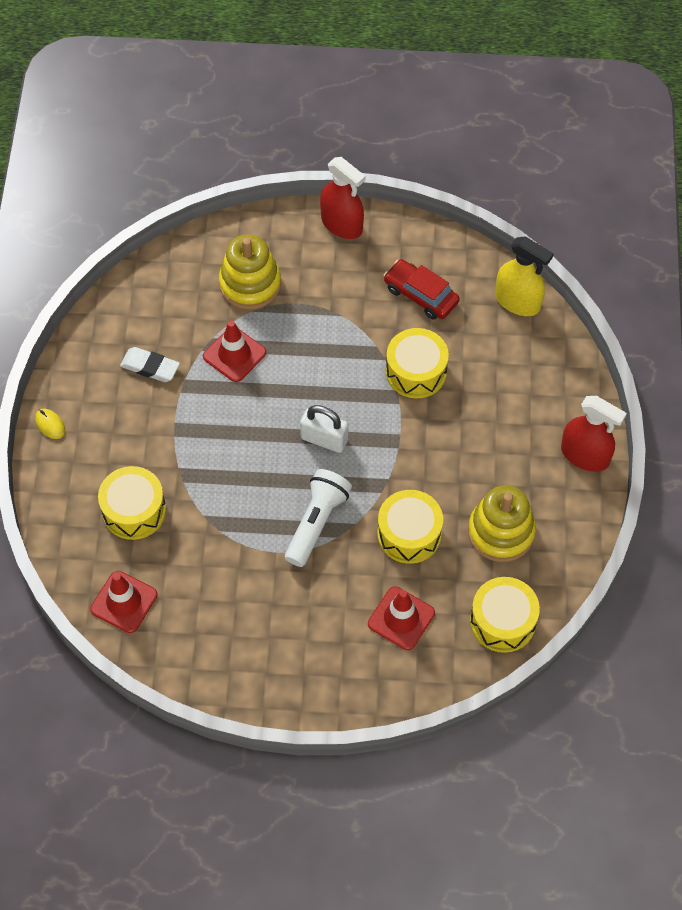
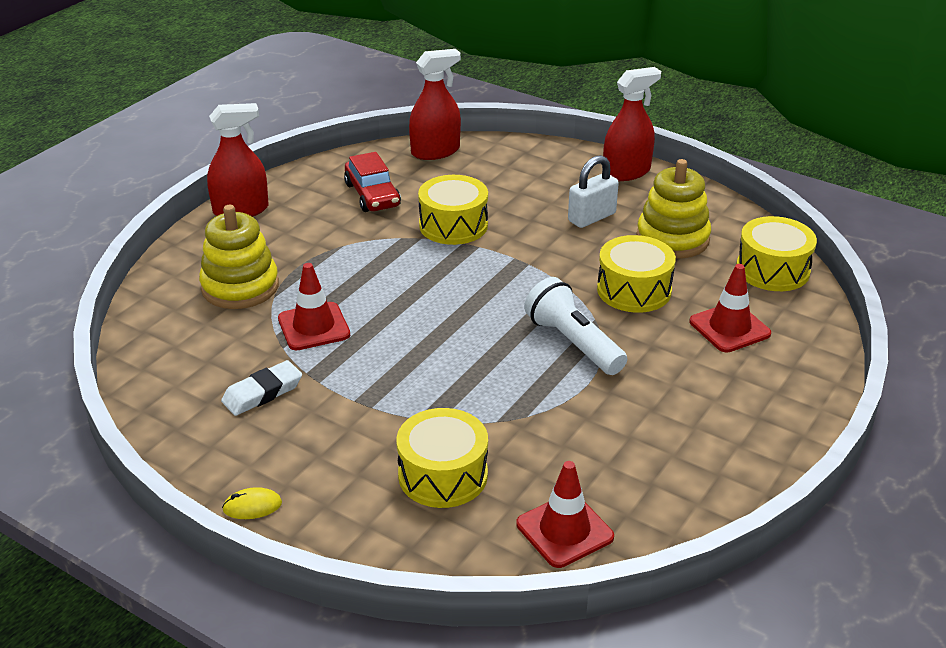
camera: 60 degrees left, 25 degrees down
white padlock [300,405,348,453] -> white padlock moved to [568,155,619,228]
red car [384,259,460,320] -> red car turned 90 degrees counterclockwise [344,152,401,212]
yellow spray bottle [495,236,554,316] -> red spray bottle [409,49,461,160]

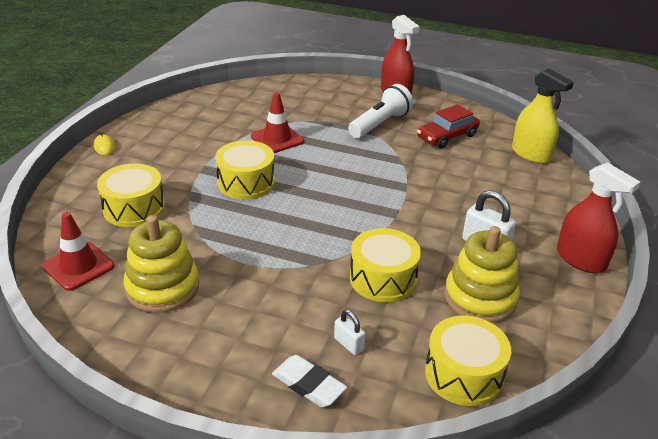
camera: 75 degrees right, 0 degrees up
yellow stacking toy [199,205,279,309] -> yellow stacking toy moved to [124,215,199,313]
white eraser [221,360,302,416] -> white eraser moved to [272,355,347,407]
red spray bottle [409,49,461,160] -> yellow spray bottle [512,68,574,164]
yellow drum [418,175,488,245] -> yellow drum moved to [215,140,275,200]
white flashlight [524,277,627,375] -> white flashlight moved to [348,84,413,138]
red traffic cone [690,264,771,353] -> white padlock [334,309,366,355]

